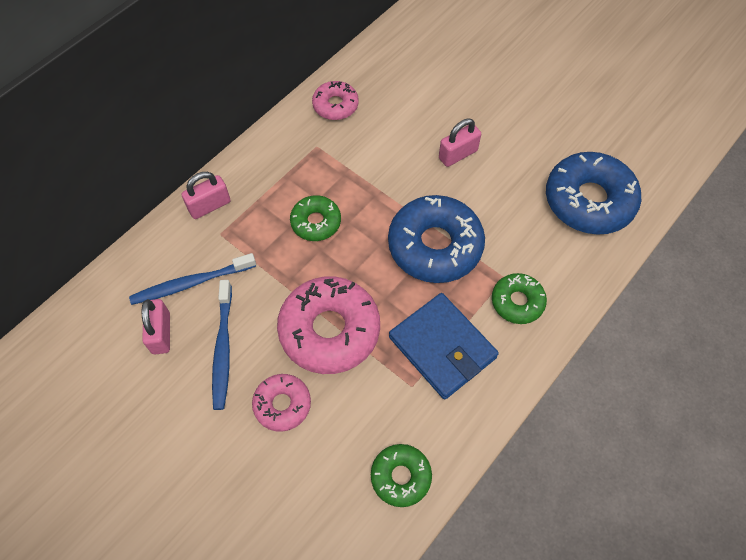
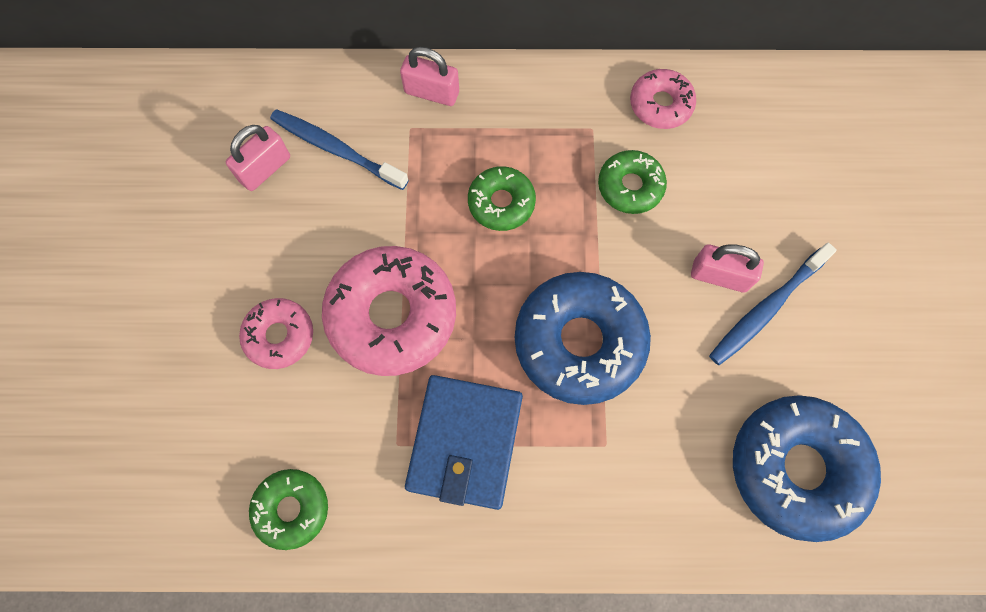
camera: 50 degrees right, 10 degrees up
blue toothbrush [212,280,232,410] -> blue toothbrush moved to [709,243,837,365]
green donut [492,273,547,324] -> green donut moved to [598,150,667,214]

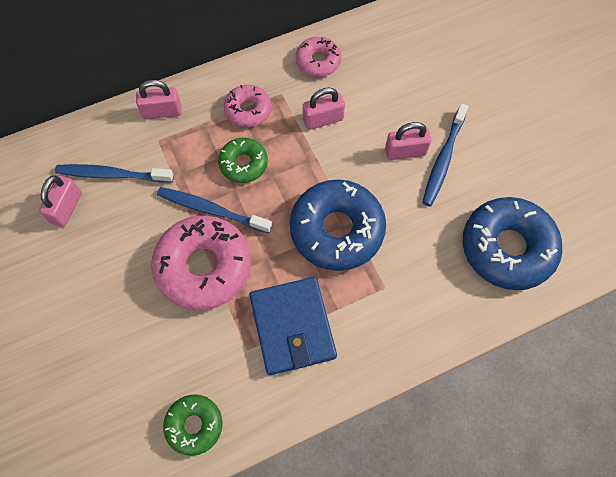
camera: 25 degrees left, 5 degrees down
pink donut [239,298,313,369] -> pink donut moved to [224,85,271,127]
green donut [598,150,667,214] -> pink padlock [303,87,345,130]
none -> blue toothbrush [157,187,272,233]

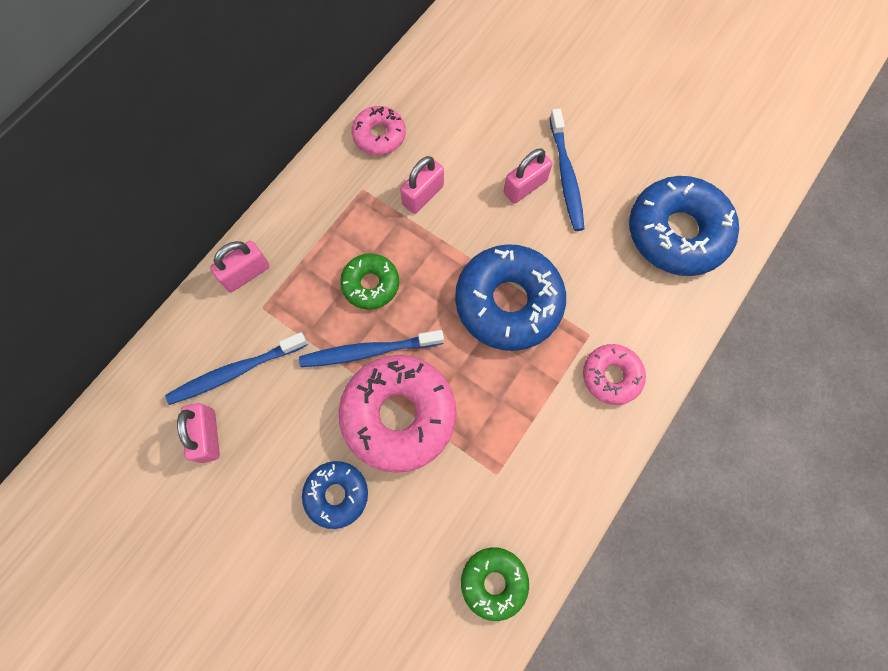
camera: 30 degrees left, 5 degrees up
pink donut [224,85,271,127] -> pink donut moved to [583,344,646,405]
blue wallet [249,277,337,375] -> none
none -> blue donut [302,461,368,529]

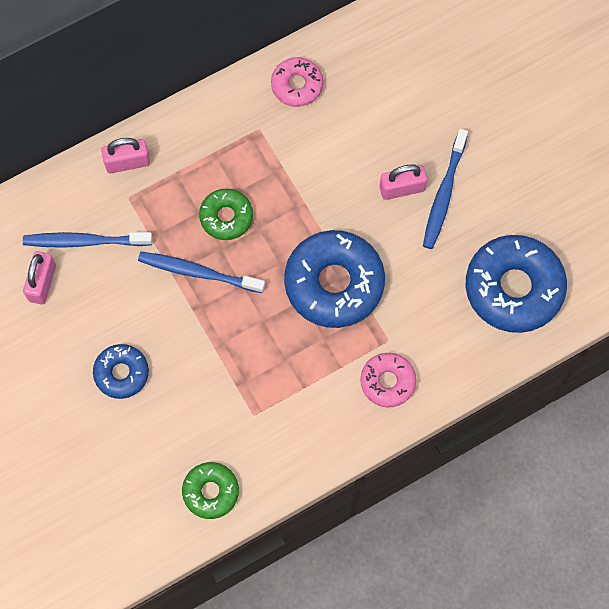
camera: 25 degrees right, 0 degrees up
pink donut [339,355,456,473] -> none
pink padlock [400,156,444,214] -> none

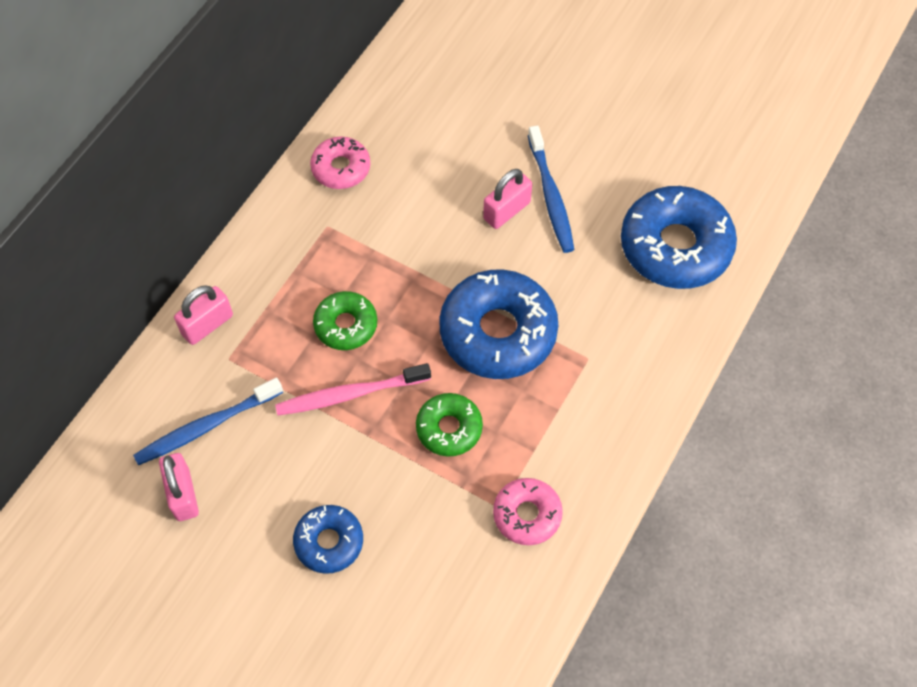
camera: 30 degrees left, 10 degrees down
blue toothbrush [138,252,265,293] -> pink toothbrush [275,363,431,416]
green donut [182,462,239,519] -> green donut moved to [416,393,483,457]
pink donut [360,353,416,407] -> pink donut moved to [493,478,563,545]

